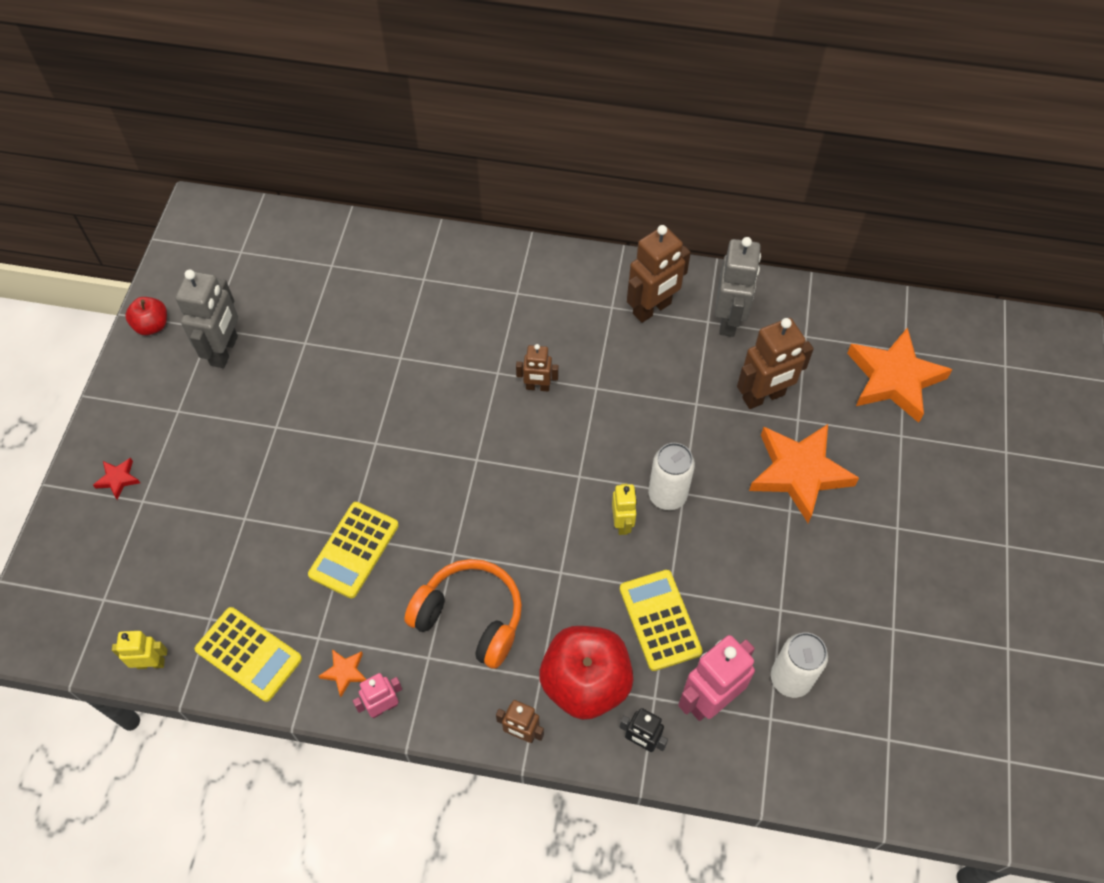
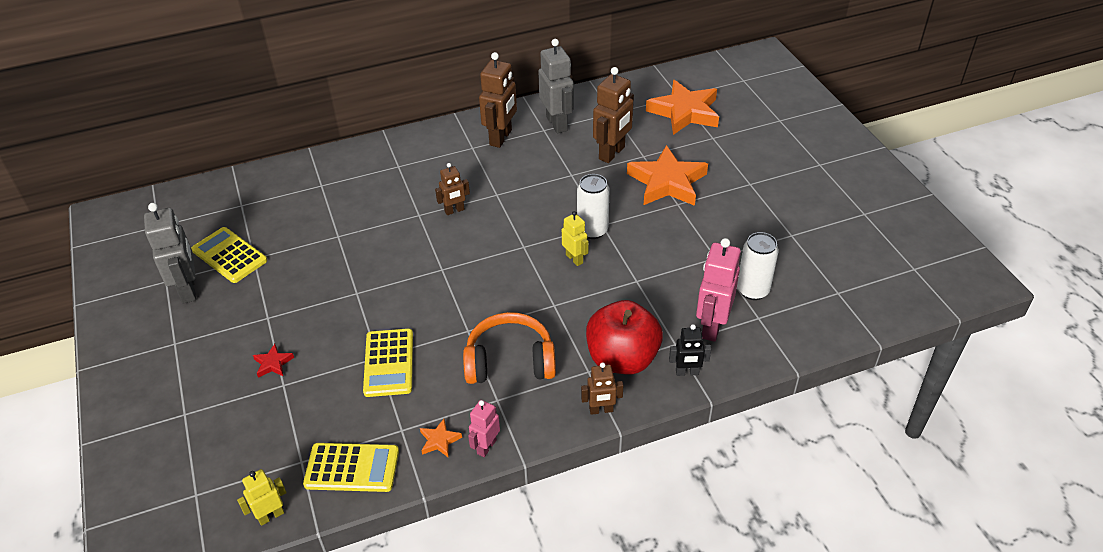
camera: 30 degrees left, 15 degrees down
red star [93,458,140,500] -> red star moved to [253,344,294,378]
red apple [125,297,167,335] -> none
yellow calculator [620,570,702,671] -> yellow calculator moved to [191,227,267,283]

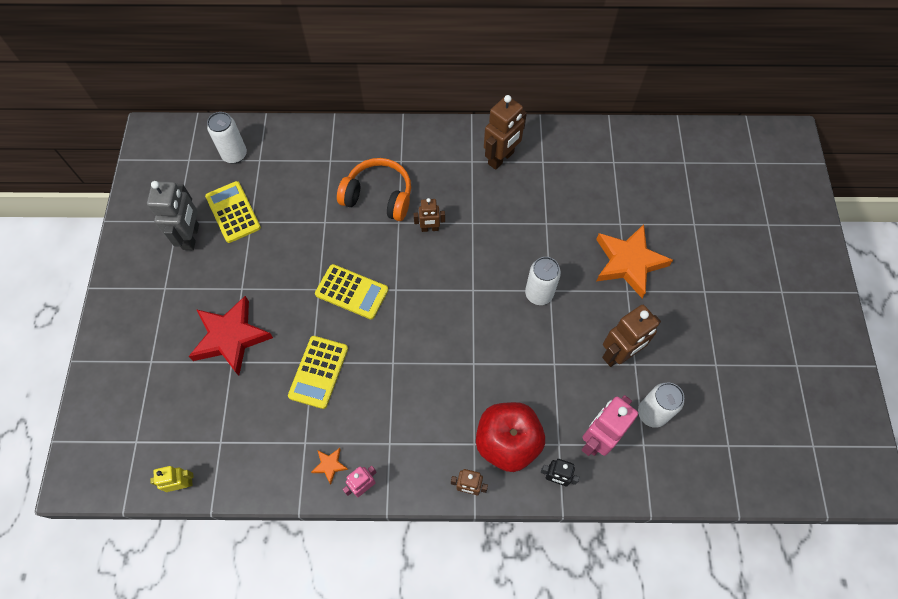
camera: 20 degrees right, 20 degrees up
red star [253,344,294,378] -> red star [189,296,273,376], size x2.39
yellow calculator [303,443,399,492] -> yellow calculator moved to [315,264,388,319]
orange headphones [463,312,556,384] -> orange headphones moved to [337,158,411,221]
grey robot [538,39,574,133] -> none
yellow robot [562,211,589,266] -> none
brown robot [593,67,634,163] -> brown robot moved to [602,305,661,367]
orange star [646,80,719,135] -> none
none -> white can [207,112,247,164]

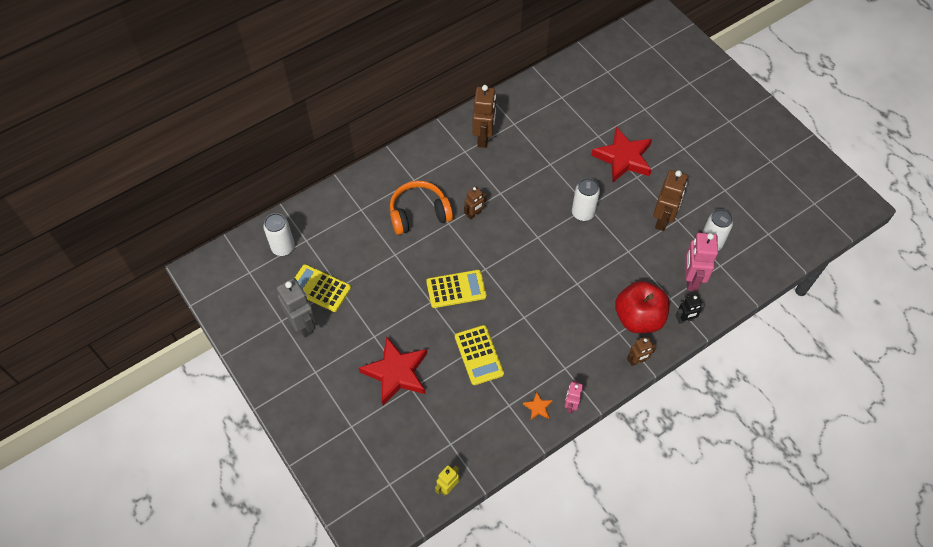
camera: 35 degrees left, 5 degrees down
orange star [596,224,673,298] -> red star [591,127,652,182]

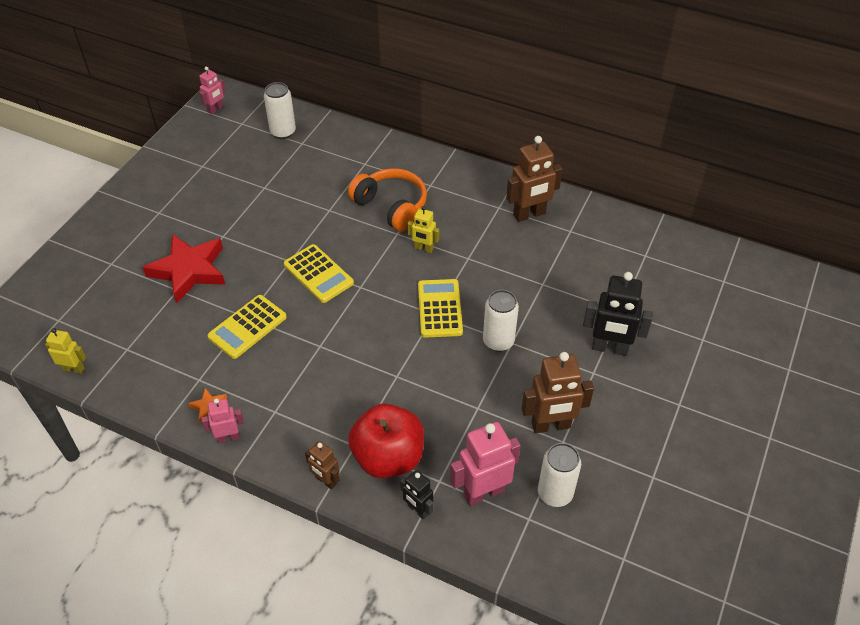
camera: 60 degrees right, 10 degrees down
grey robot [277,278,316,338] -> none
yellow calculator [295,264,351,312] -> yellow calculator moved to [418,279,463,338]
brown robot [464,187,487,220] -> yellow robot [407,206,439,253]
red star [591,127,652,182] -> black robot [583,272,653,356]
none -> pink robot [199,67,225,114]

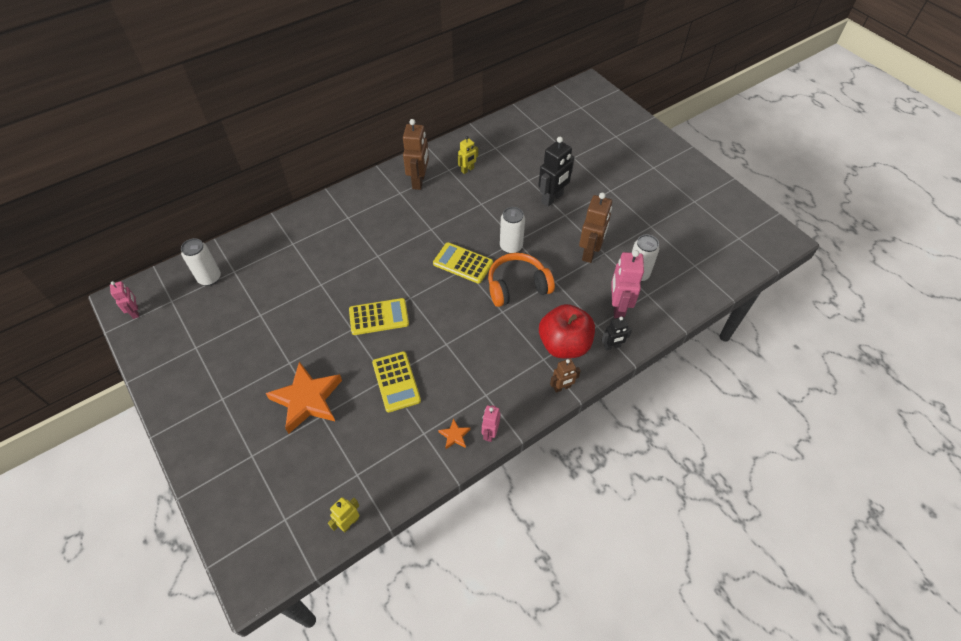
camera: 60 degrees left, 5 degrees up
red star [142,234,225,303] -> orange star [265,362,342,434]
orange headphones [348,168,427,232] -> orange headphones moved to [488,253,555,307]
yellow robot [407,206,439,253] -> yellow robot moved to [458,136,478,174]

